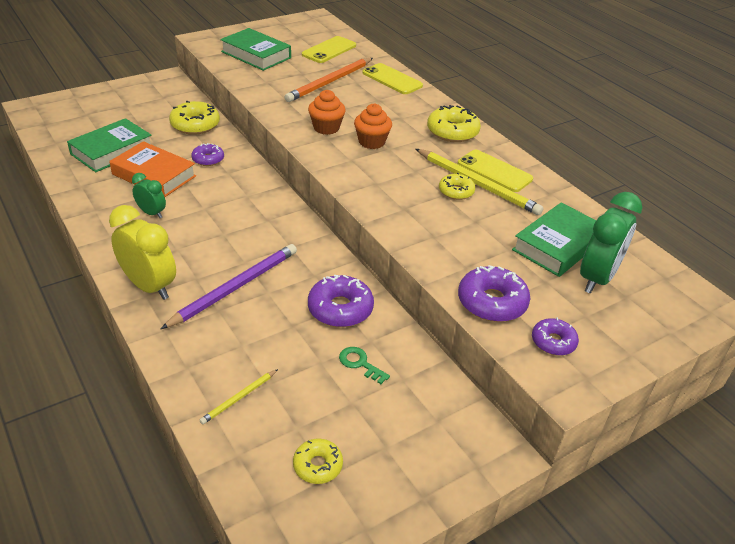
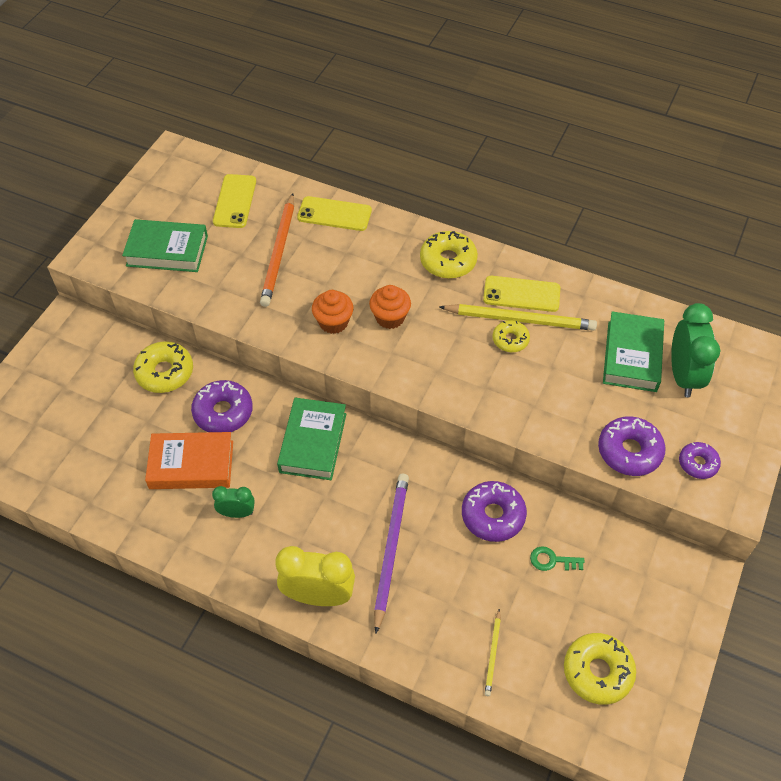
camera: 30 degrees left, 15 degrees up
green book [67,118,152,172] -> green book moved to [277,398,346,480]
purple donut [191,143,224,166] -> purple donut [191,380,253,432], size x1.63
yellow donut [293,438,343,484] -> yellow donut [564,633,636,705], size x1.63

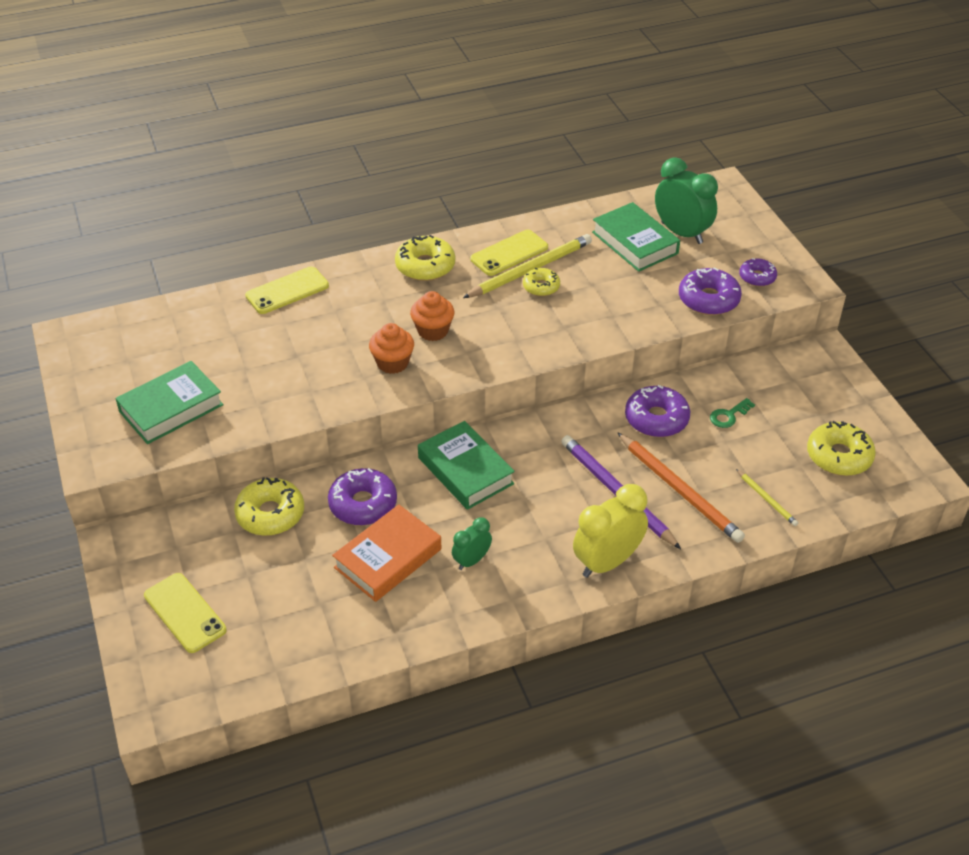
camera: 45 degrees left, 10 degrees down
yellow phone [213,174,256,228] -> yellow phone moved to [144,573,227,653]
orange pencil [260,193,294,307] -> orange pencil moved to [617,432,745,543]

